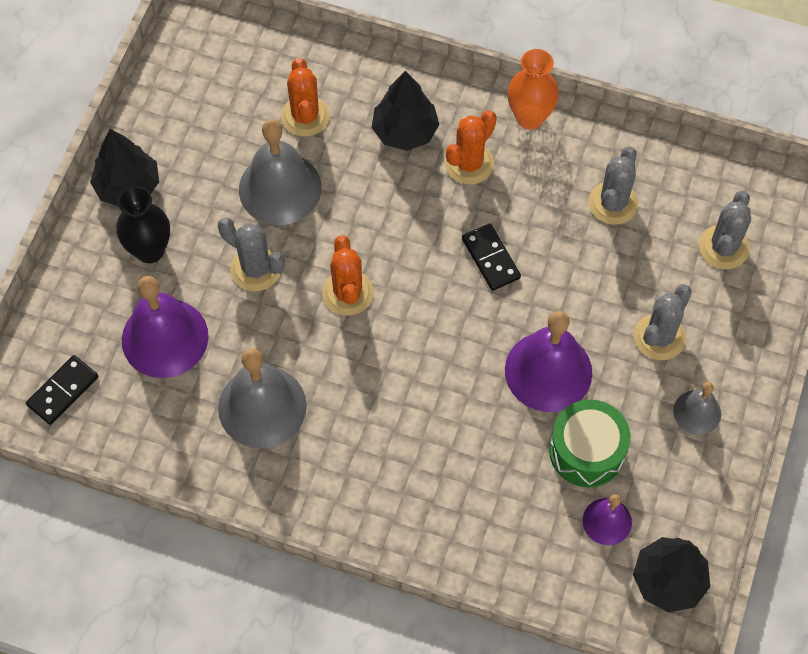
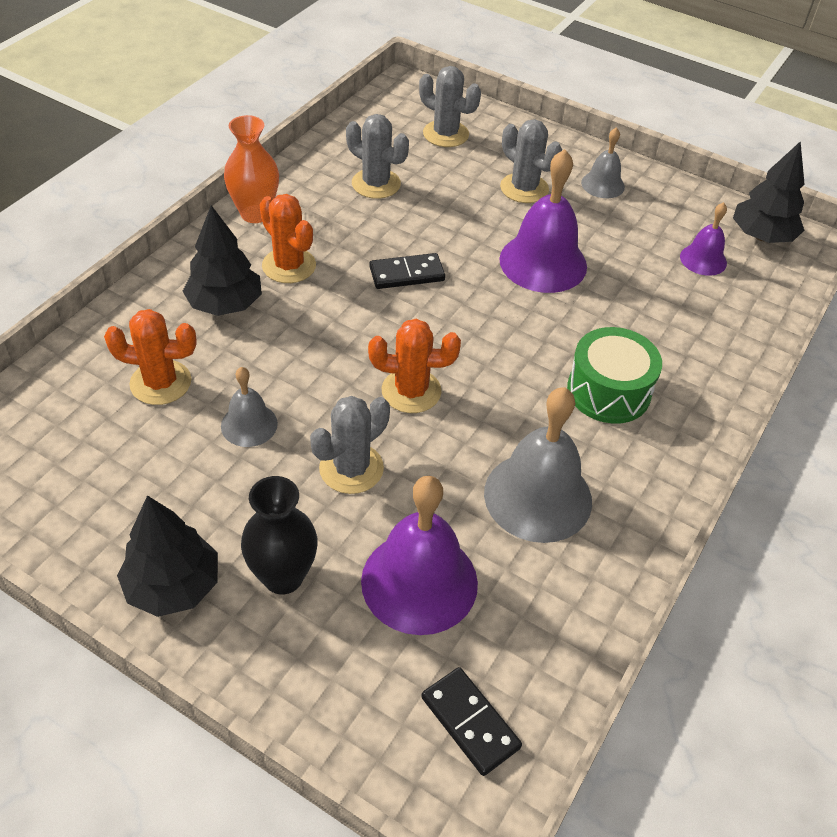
camera: 80 degrees left, 15 degrees down
grey bell [239,119,322,225] -> grey bell [221,367,278,447], size x0.54
green drum [549,400,631,487] -> green drum moved to [567,327,662,424]

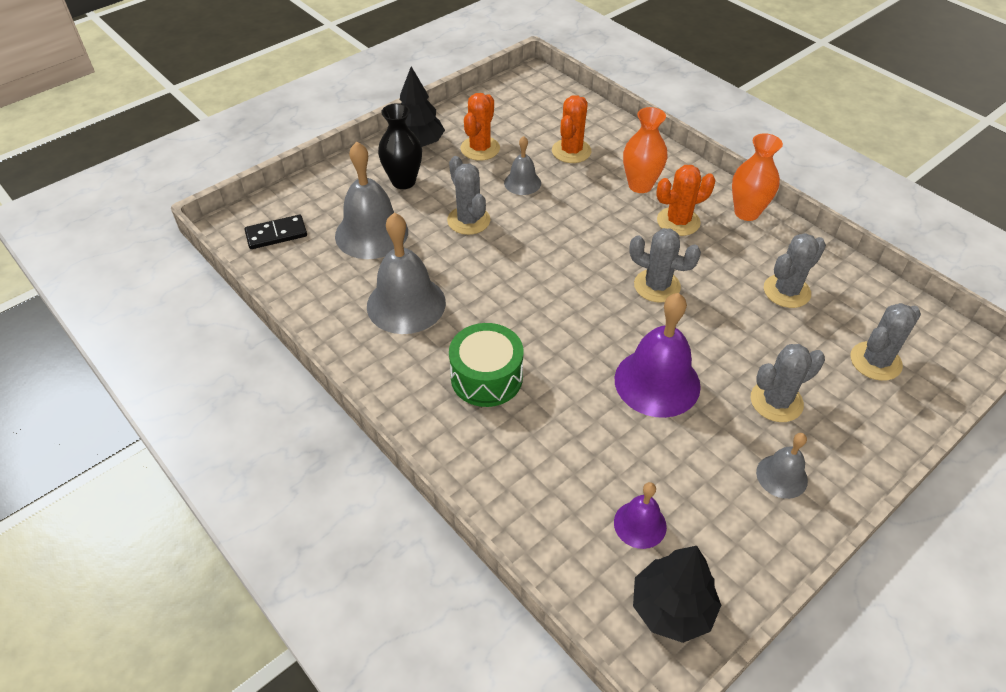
camera: 110 degrees right, 0 degrees up
black tree [183,205,262,316] -> orange vase [623,107,668,193]
purple bell [361,476,478,635] -> grey bell [335,142,408,259]
orange cactus [368,319,461,413] -> orange cactus moved to [461,93,500,161]
black domino [370,253,445,289] -> grey cactus [629,228,701,303]

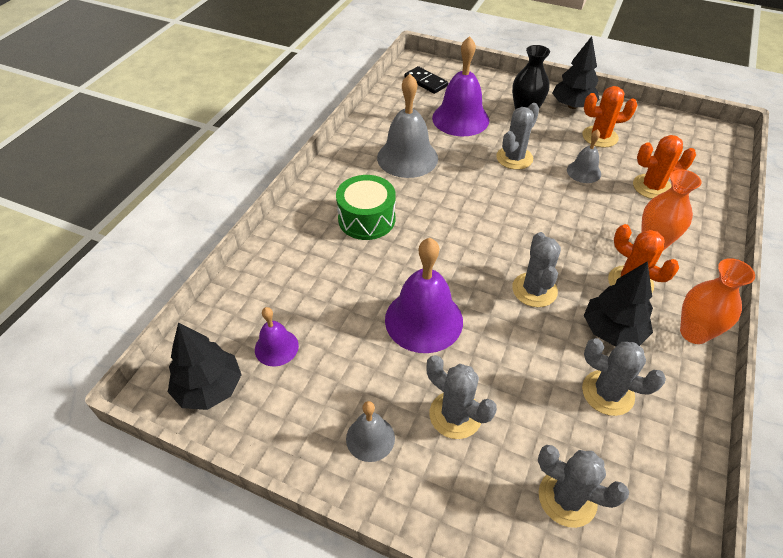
camera: 65 degrees right, 0 degrees up
grey bell [335,142,408,259] -> purple bell [432,36,489,136]
none -> black tree [584,261,653,347]

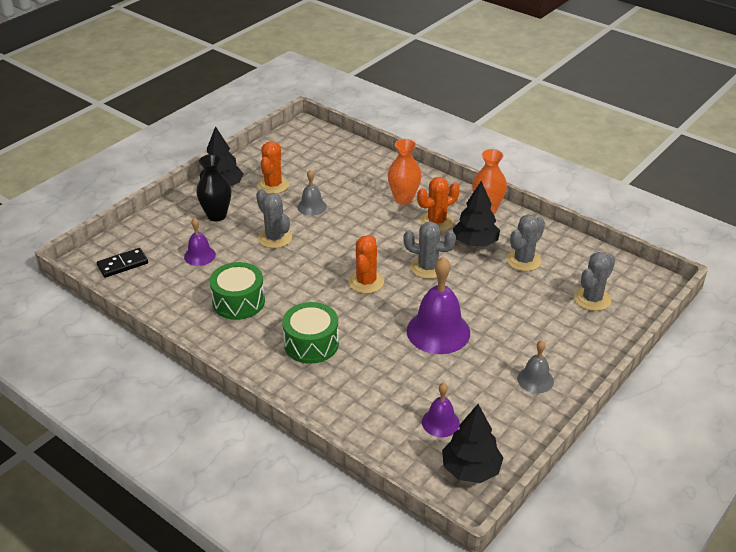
camera: 75 degrees left, 10 degrees down
grey bell [377,74,438,178] -> green drum [210,262,265,320]
grey cactus [427,355,497,439] -> none
purple bell [432,36,489,136] -> purple bell [184,218,216,266], size x0.54
orange cactus [633,135,696,199] -> orange cactus moved to [348,235,384,294]

